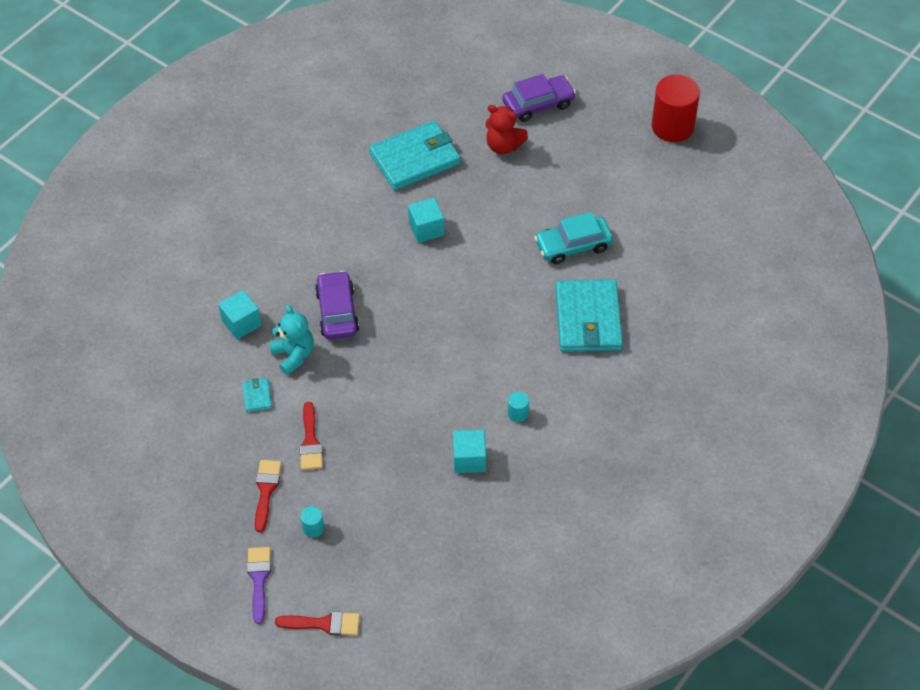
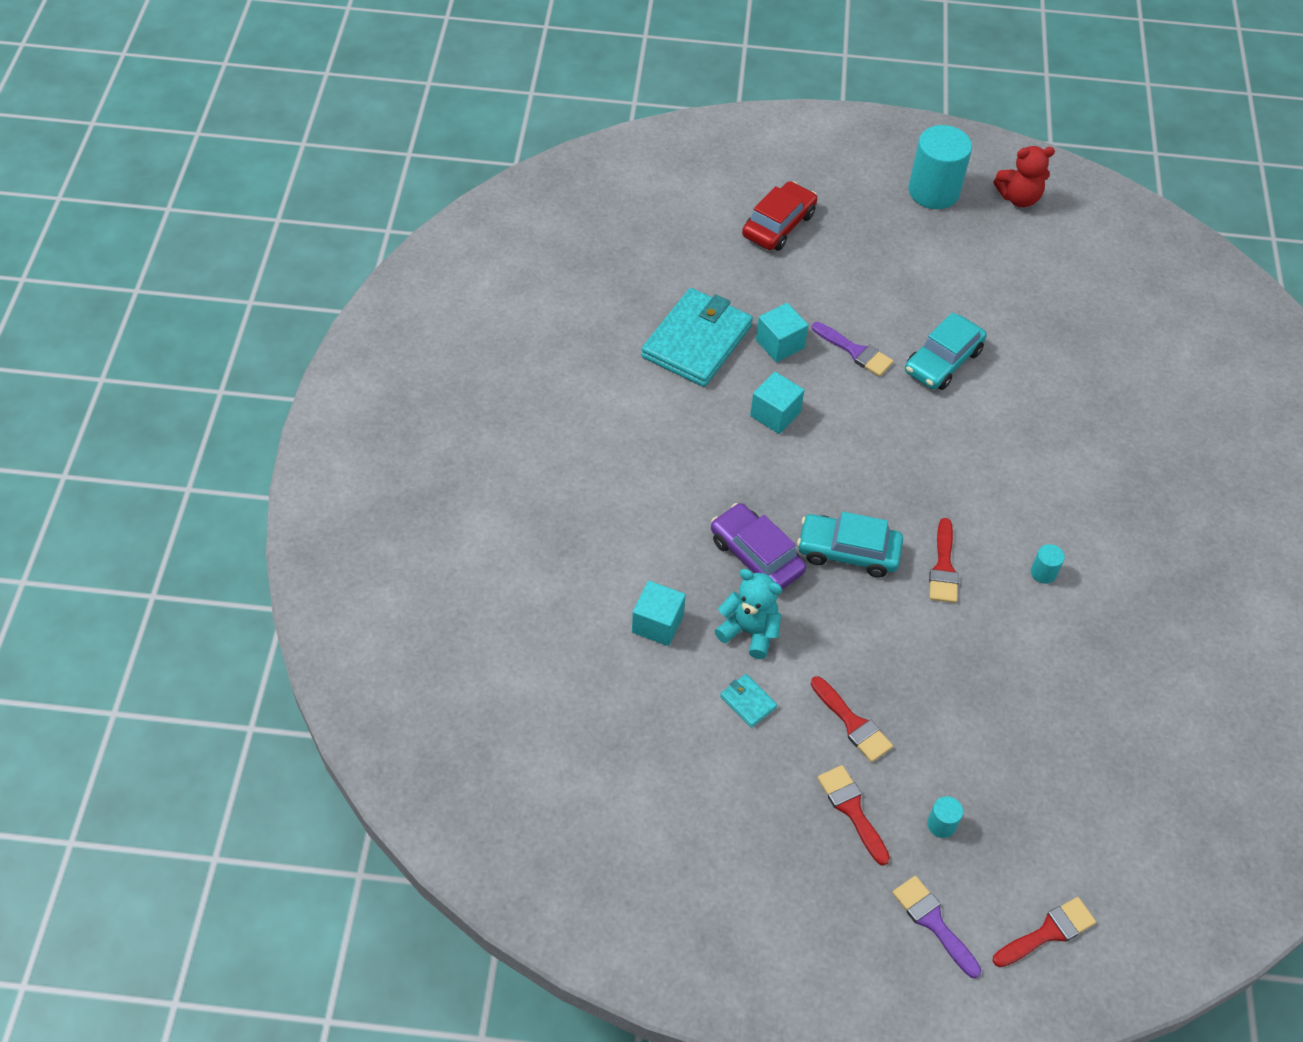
camera: 35 degrees left, 0 degrees up
turquoise cube [453,430,486,473] -> turquoise cube moved to [756,303,808,362]
red teddy bear [486,105,528,154] -> red teddy bear moved to [993,146,1055,207]
purple car [502,74,576,122] -> red car [742,181,817,251]
turquoise wallet [555,279,623,352] -> none
red cylinder [651,75,700,142] -> turquoise cylinder [908,125,972,209]
none -> turquoise car [797,512,903,577]
none -> purple brush [812,322,894,377]
none -> red brush [929,518,959,603]

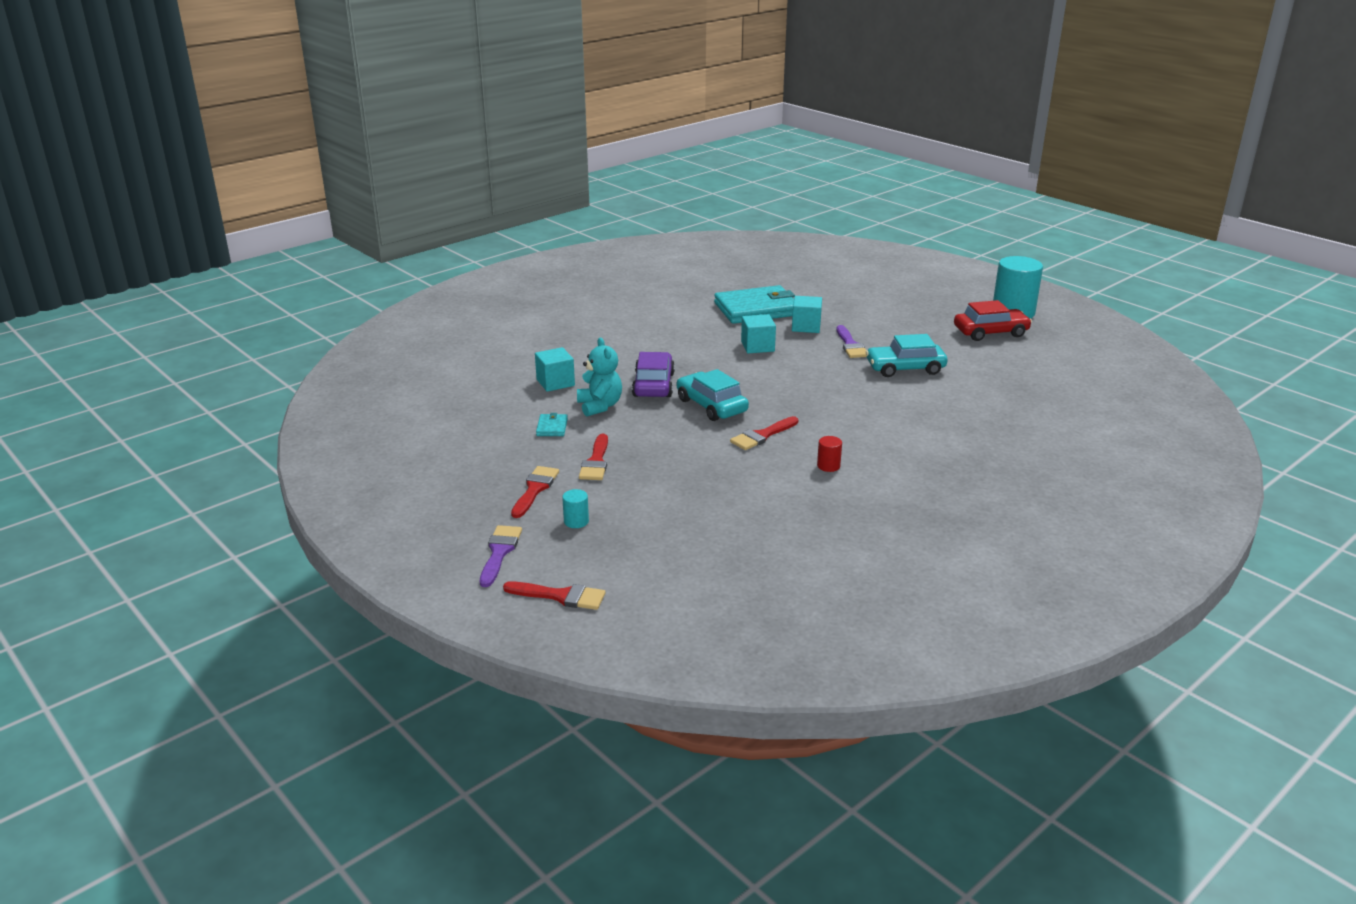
camera: 45 degrees right, 25 degrees down
red car [742,181,817,251] -> red car moved to [954,300,1032,341]
red teddy bear [993,146,1055,207] -> none
turquoise cylinder [1031,544,1065,584] -> red cylinder [817,436,842,472]

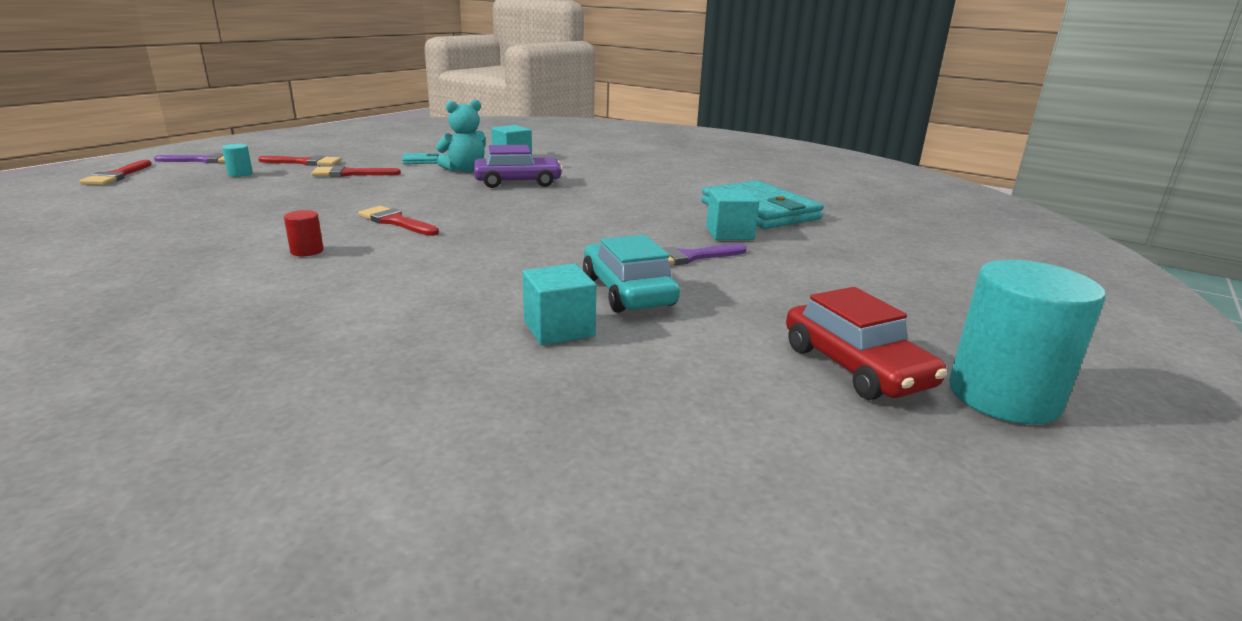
camera: 75 degrees right, 5 degrees down
turquoise car [677,369,749,421] -> none
turquoise cube [741,314,776,353] -> turquoise cube moved to [522,264,596,345]

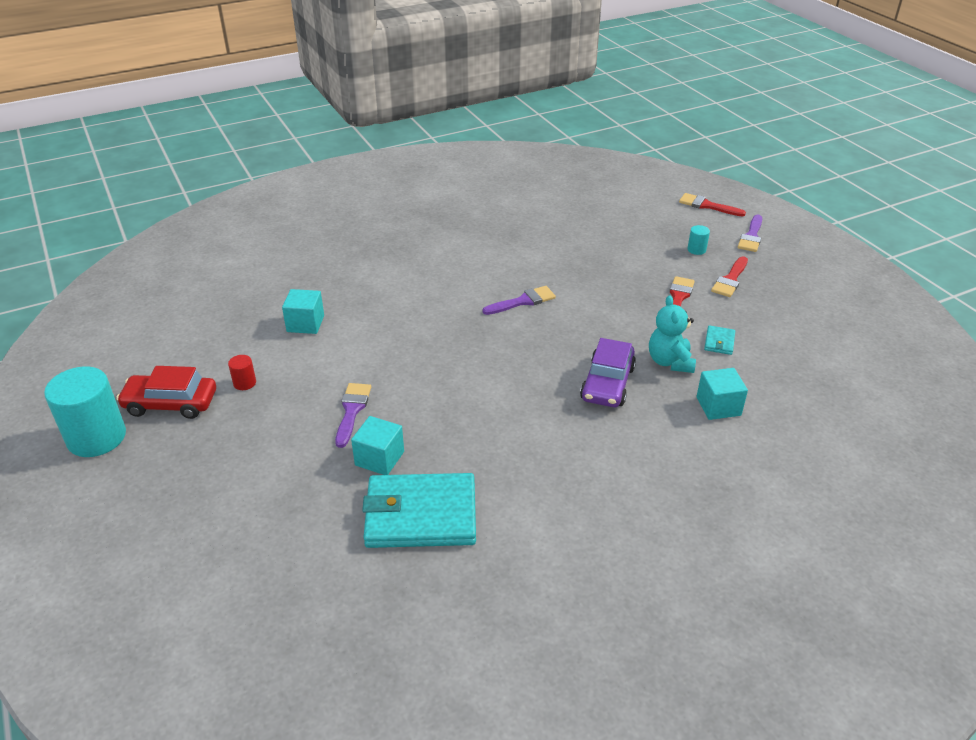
camera: 120 degrees right, 15 degrees up
red cylinder [284,210,324,256] -> red cylinder moved to [228,355,256,390]
red brush [358,206,439,236] -> purple brush [482,286,556,315]
turquoise car [583,235,680,313] -> none

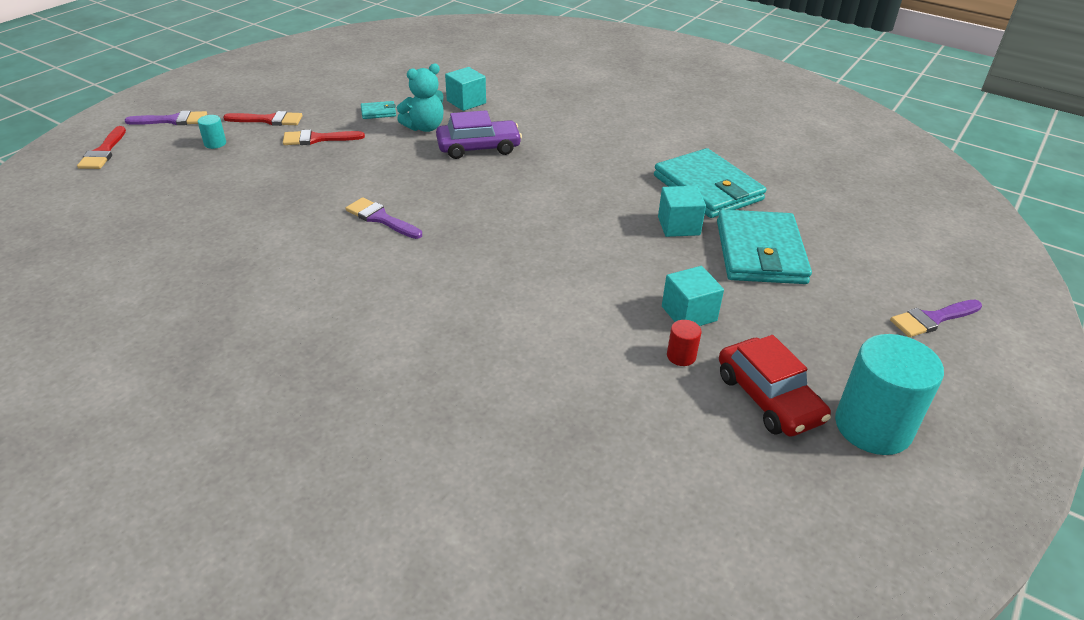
camera: 120 degrees left, 0 degrees up
turquoise cube [282,289,324,334] -> turquoise cube moved to [662,266,724,326]
purple brush [335,383,371,448] -> purple brush moved to [890,300,982,337]
none -> turquoise wallet [717,210,812,284]

